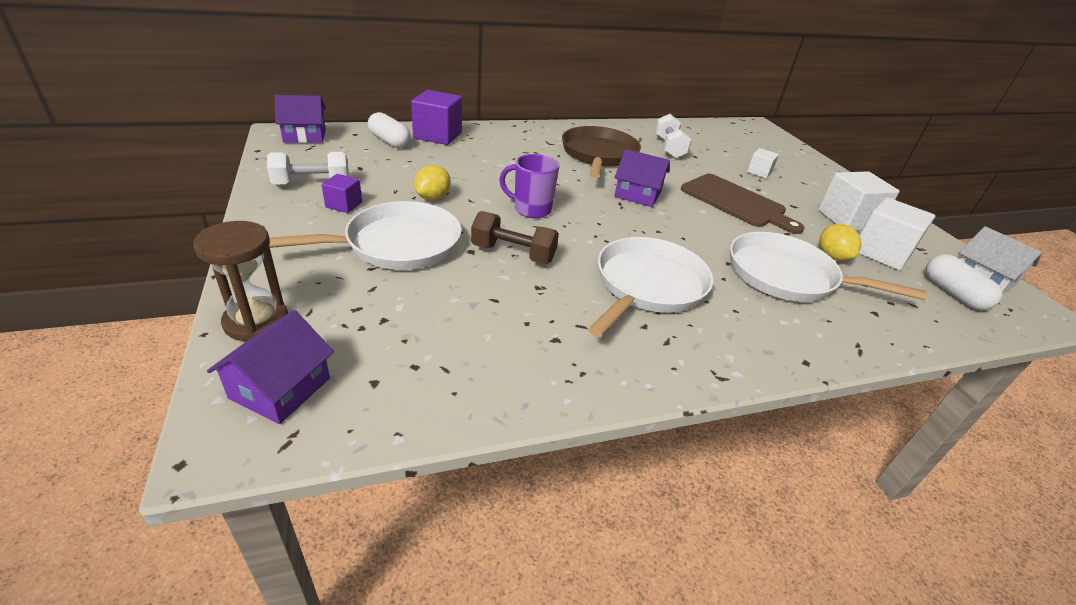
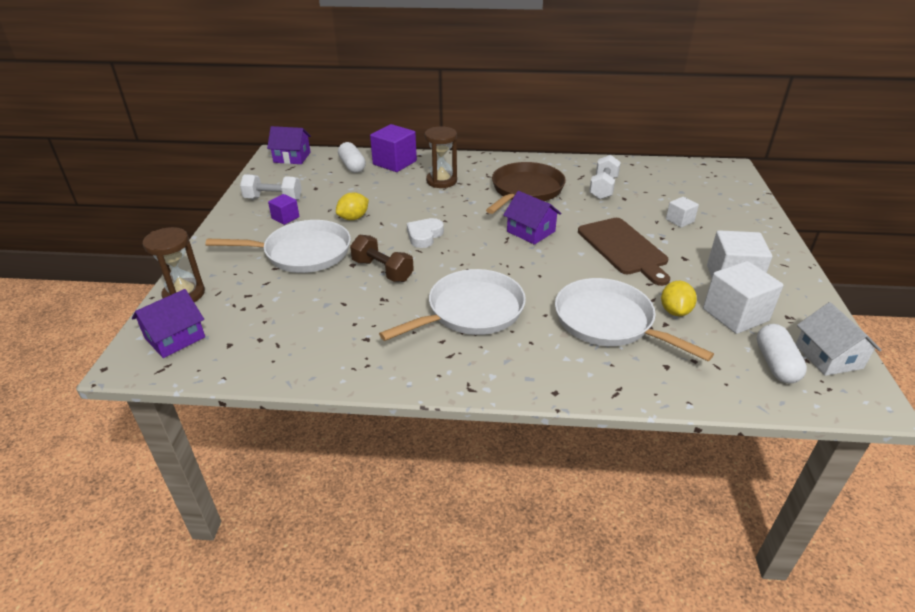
camera: 25 degrees right, 0 degrees up
purple mug [499,154,559,218] -> white heart [407,218,444,248]
none -> brown hourglass [425,126,457,188]

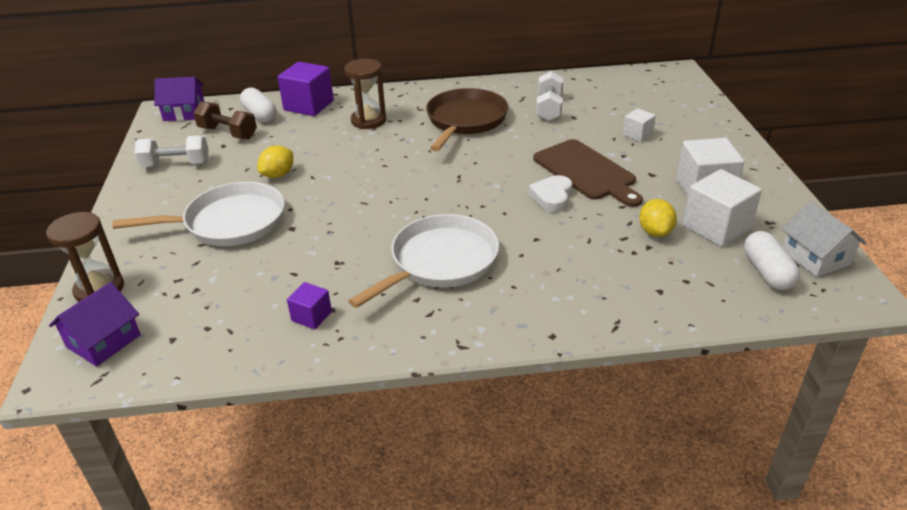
camera: 10 degrees left, 0 degrees up
purple cube [268,194,299,225] -> purple cube moved to [287,282,332,329]
brown dumbbell [350,235,414,282] -> brown dumbbell moved to [193,101,257,139]
white heart [407,218,444,248] -> white heart moved to [529,175,572,213]
purple house [503,191,562,245] -> none
white pan [555,278,714,361] -> none

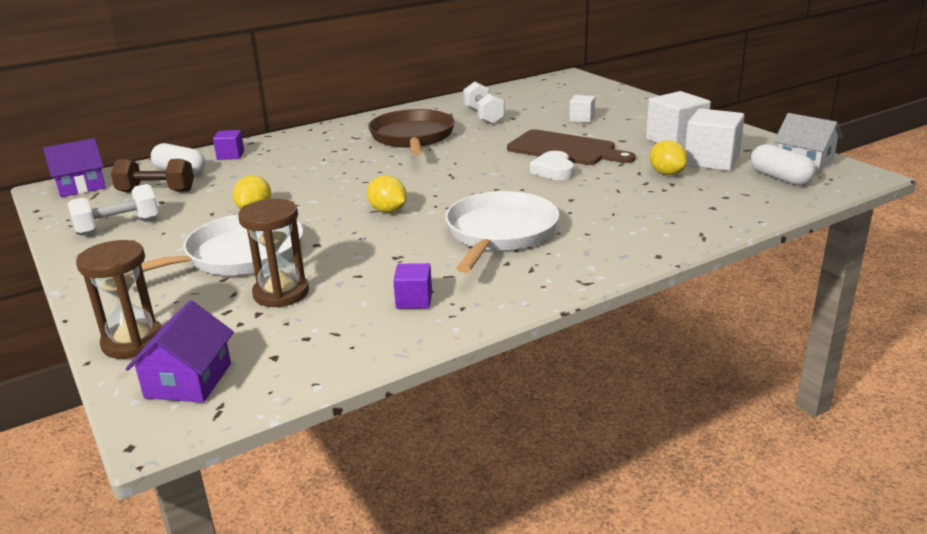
camera: 25 degrees left, 10 degrees down
purple cube [277,62,334,116] -> purple cube [213,130,244,160], size x0.54
brown hourglass [345,59,386,129] -> brown hourglass moved to [238,199,309,308]
none -> yellow lemon [367,175,407,213]

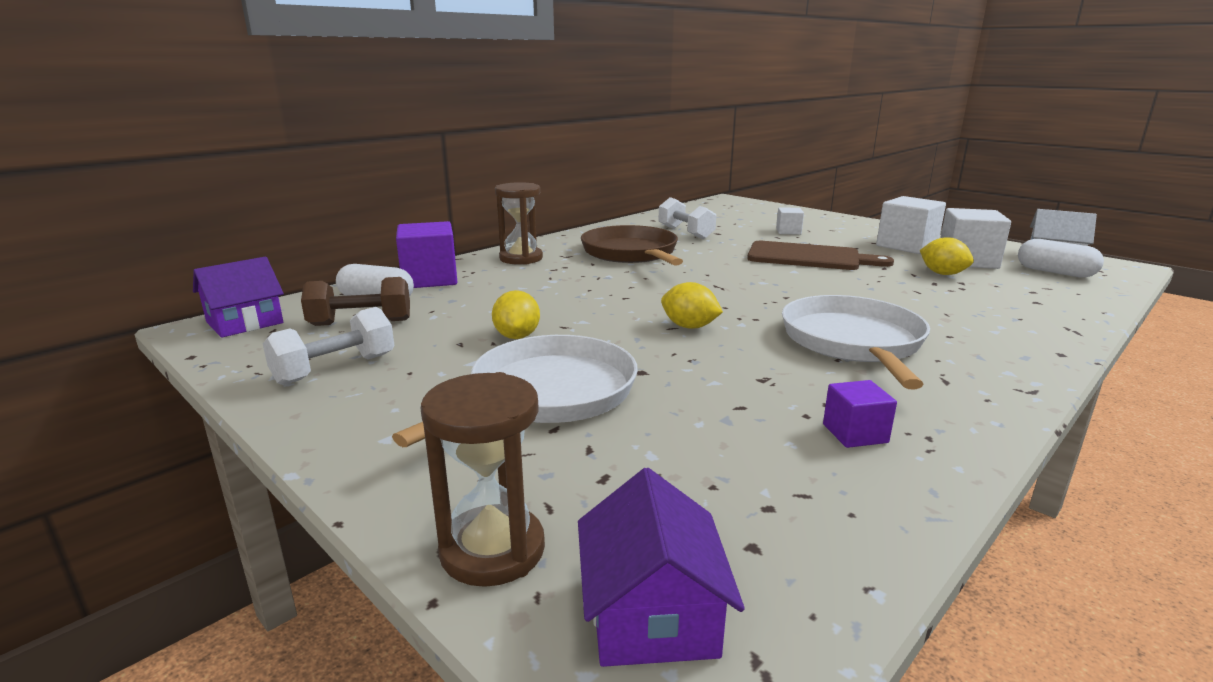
camera: 15 degrees left, 5 degrees down
purple cube [213,130,244,160] -> purple cube [396,221,457,288], size x1.85
brown hourglass [238,199,309,308] -> brown hourglass moved to [495,182,543,265]
white heart [530,151,575,180] -> none

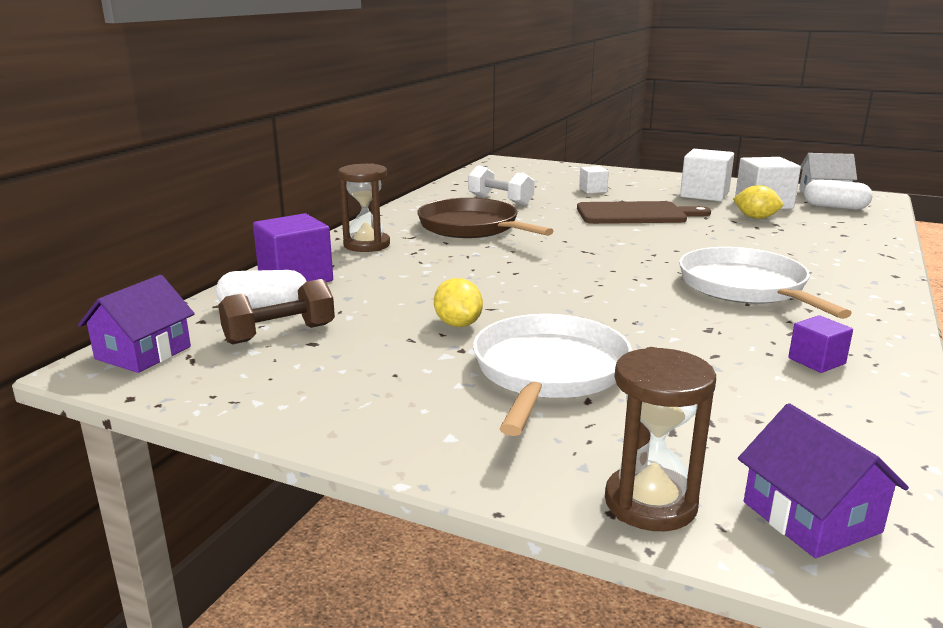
camera: 20 degrees left, 0 degrees up
white dumbbell [263,307,395,385] -> none
yellow lemon [661,282,723,329] -> none

